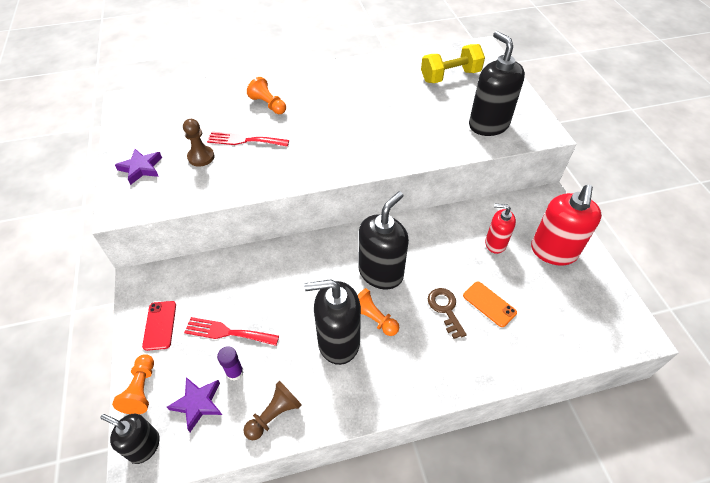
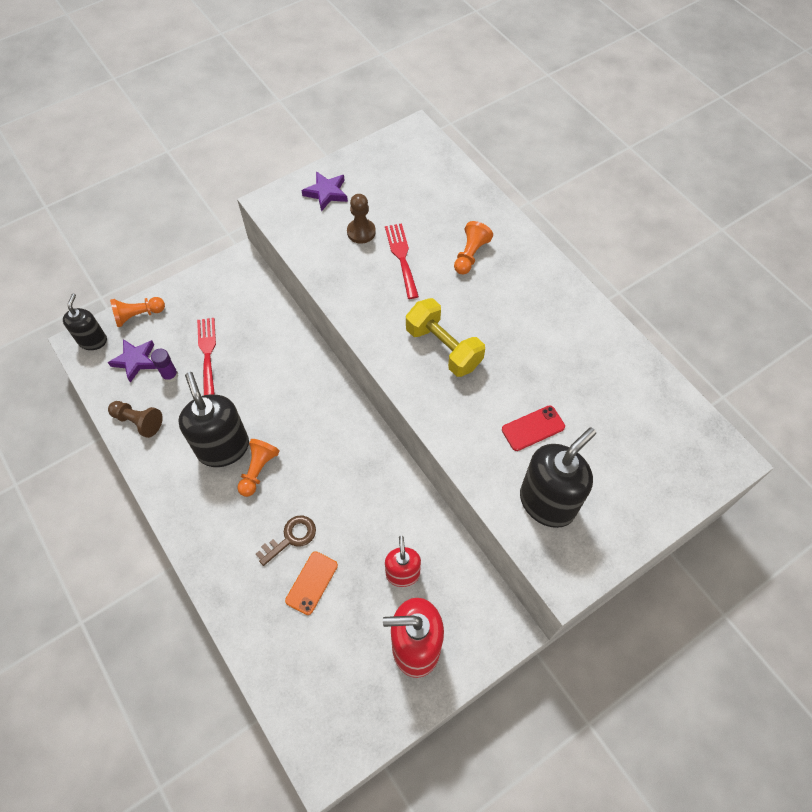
camera: 70 degrees right, 10 degrees up
red phone [142,301,176,351] -> red phone moved to [502,405,565,451]
black soap dispenser [358,191,409,289] -> none
yellow dumbbell [421,44,485,83] -> yellow dumbbell moved to [406,298,485,377]

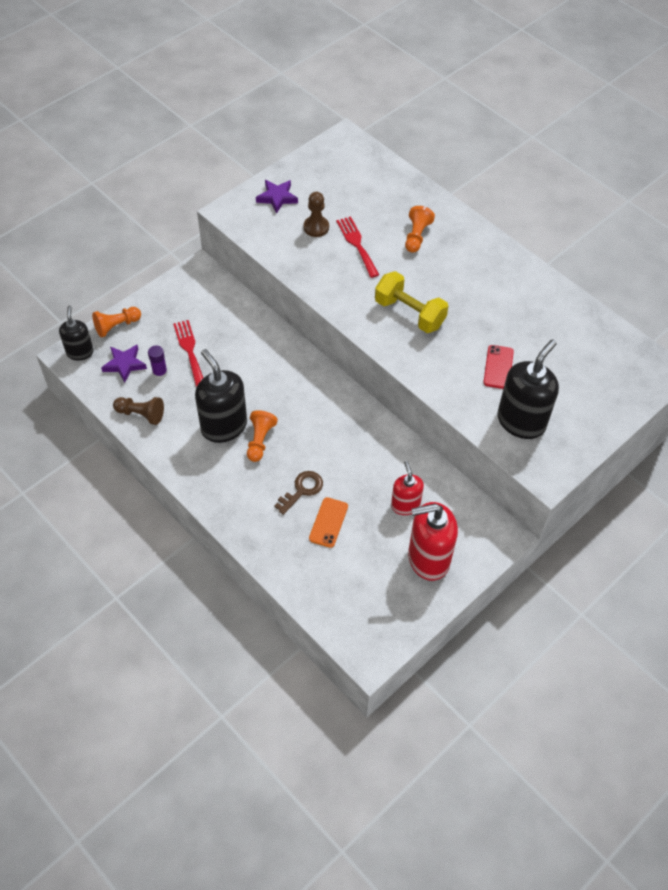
camera: 10 degrees left, 5 degrees down
red phone [502,405,565,451] -> red phone turned 45 degrees counterclockwise [483,345,514,389]

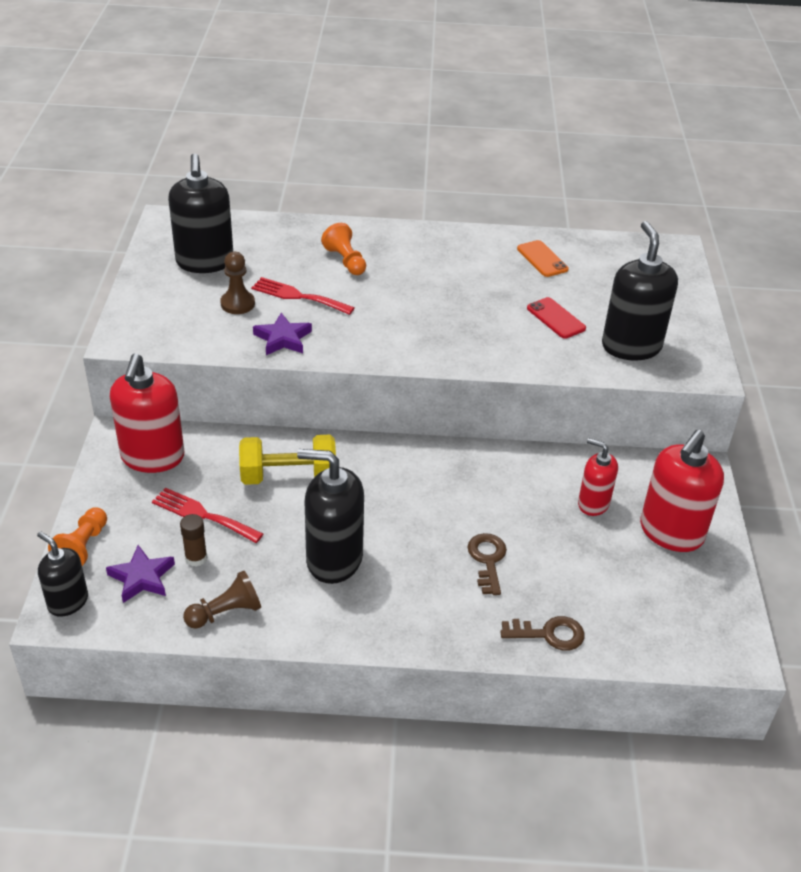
camera: 45 degrees left, 15 degrees down
purple glue stick [148,346,168,379] -> brown glue stick [180,514,207,566]
orange pawn [247,410,278,462] -> none
purple star [256,180,298,214] -> purple star moved to [253,313,312,355]
orange phone [309,497,348,548] -> orange phone moved to [517,240,569,277]
yellow dumbbell [375,271,448,333] -> yellow dumbbell moved to [239,435,336,485]
none -> red soap dispenser [110,353,184,473]
none -> black soap dispenser [168,153,233,273]
none -> brown key [501,616,585,651]

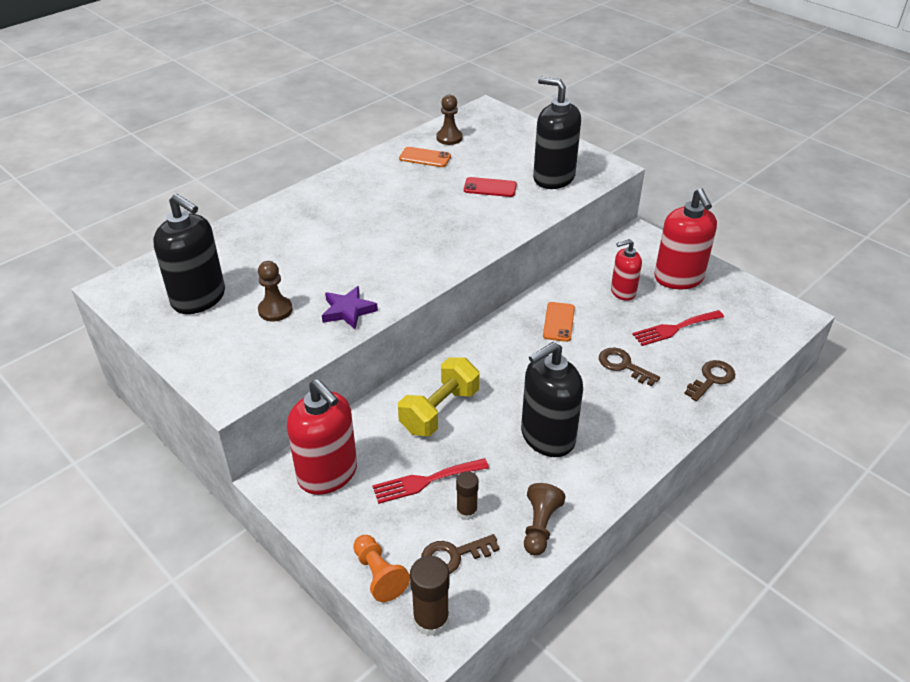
camera: 45 degrees left, 0 degrees up
black soap dispenser [37,531,88,617] -> brown glue stick [410,556,449,636]
purple star [106,545,175,603] -> brown key [421,534,500,574]
red fork [251,277,355,315] -> red fork moved to [632,310,724,346]
orange pawn [321,223,366,275] -> none
none -> brown pawn [436,95,463,145]
none -> orange phone [543,302,575,342]

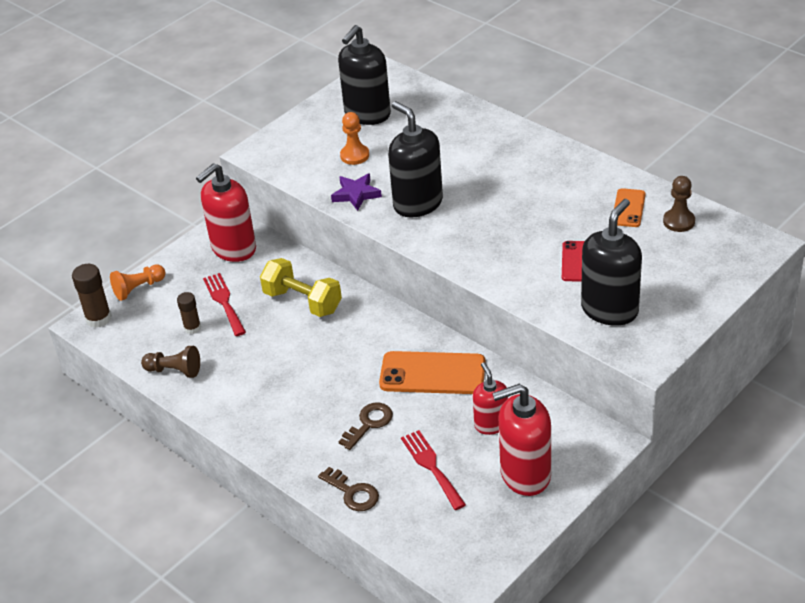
camera: 90 degrees right, 0 degrees up
brown pawn [258,261,293,322] -> orange pawn [340,112,369,165]
brown key [421,534,500,574] -> none
black soap dispenser [521,342,583,457] -> black soap dispenser moved to [388,101,443,217]
orange phone [543,302,575,342] -> orange phone [379,351,486,394], size x1.77

